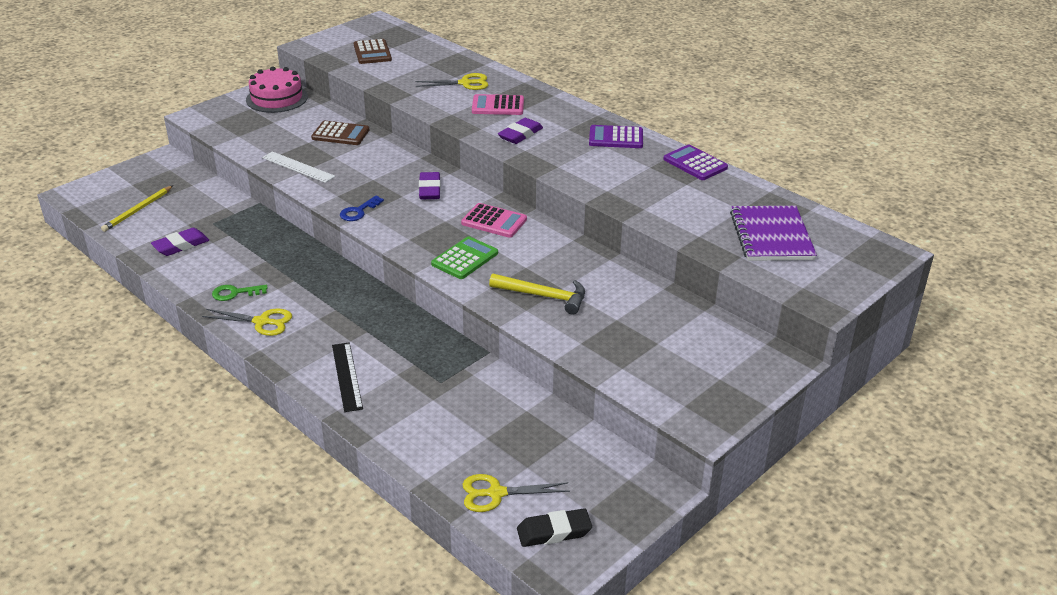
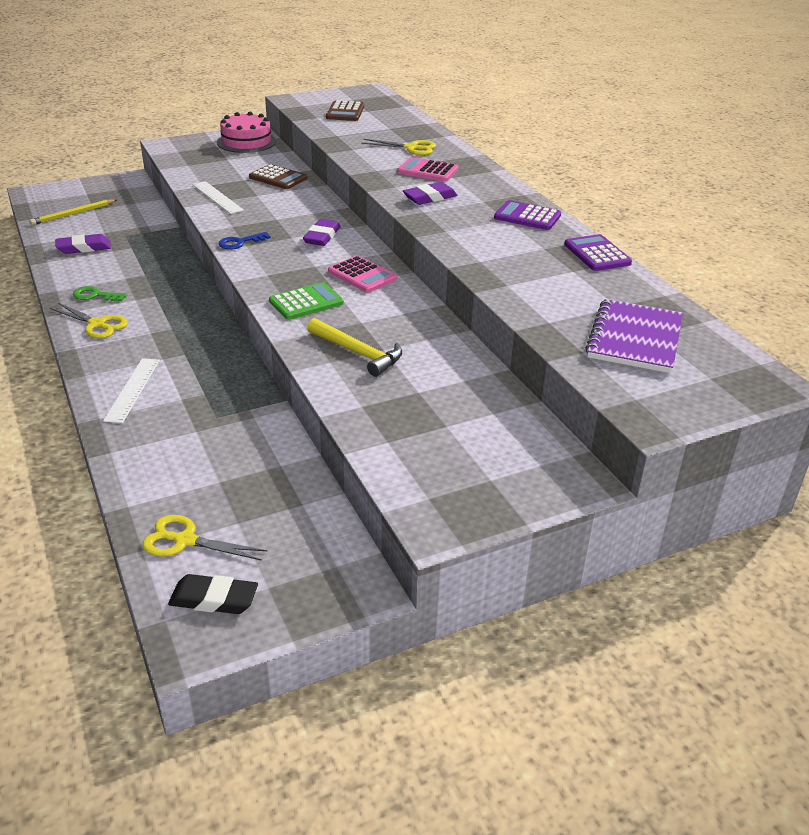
camera: 20 degrees right, 0 degrees up
black ruler [332,342,363,412] -> white ruler [103,358,160,423]

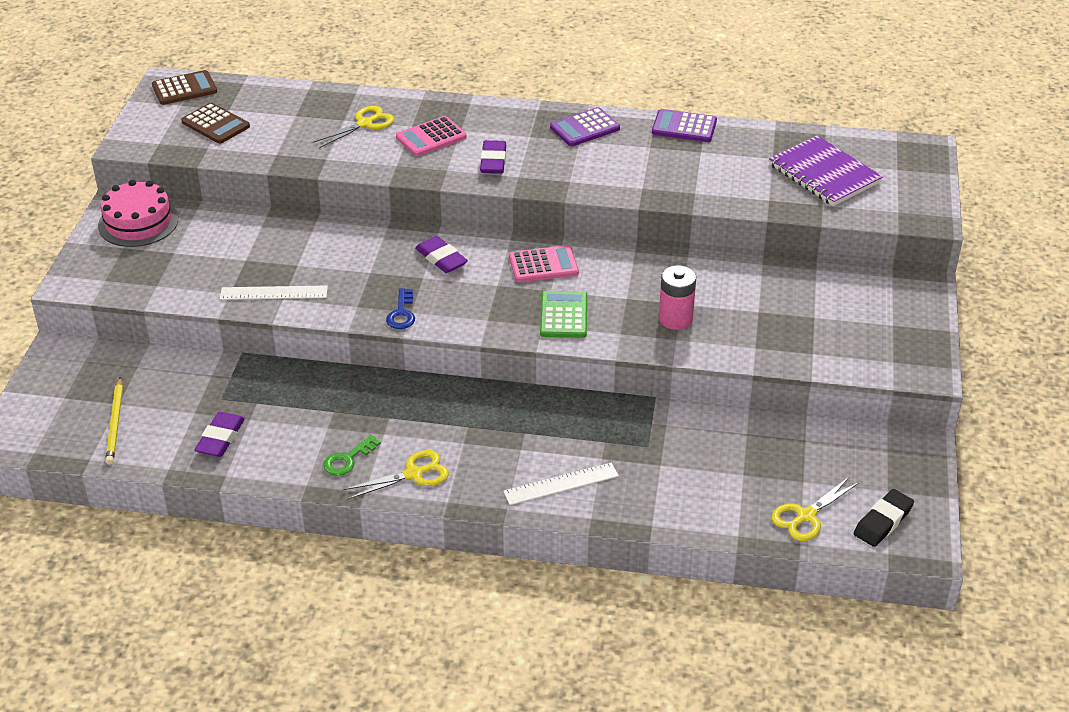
camera: 55 degrees left, 5 degrees up
white ruler [103,358,160,423] -> white ruler turned 60 degrees counterclockwise [503,463,619,505]
brown calculator [249,164,308,189] -> brown calculator moved to [152,70,217,105]
yellow hammer [307,318,402,377] -> pink battery [659,265,696,330]

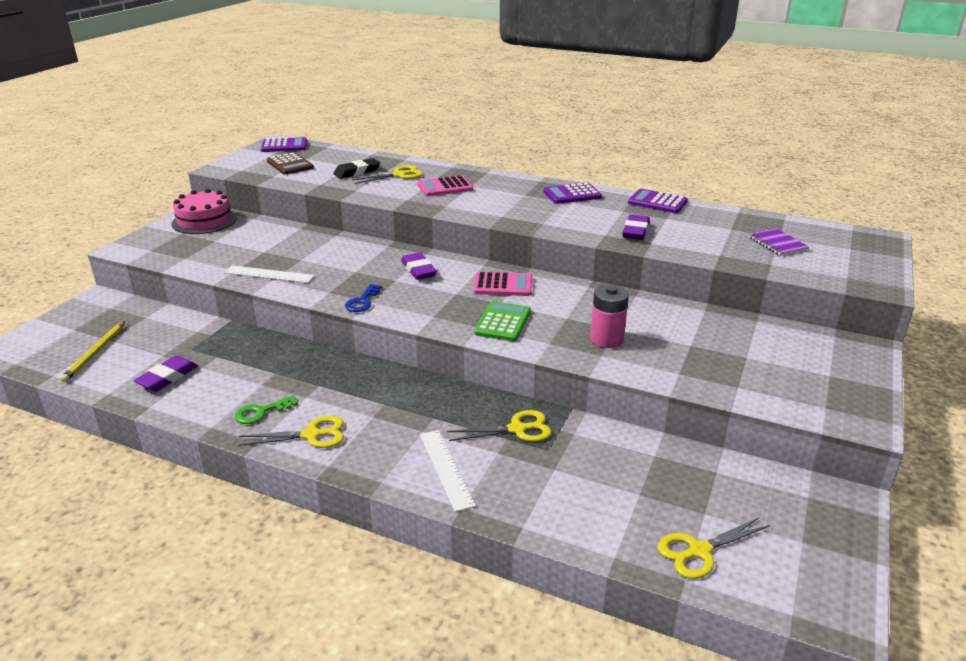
camera: 15 degrees right, 10 degrees down
brown calculator [152,70,217,105] -> purple calculator [261,137,307,152]
purple eraser [480,140,506,174] -> purple eraser moved to [622,214,650,240]
white ruler [503,463,619,505] -> white ruler turned 75 degrees clockwise [420,430,476,512]
purple notebook [769,135,883,206] -> purple notebook [749,229,809,256], size x0.56
black eraser [854,489,914,547] -> black eraser moved to [333,158,380,179]
none -> yellow scissors [447,410,552,442]

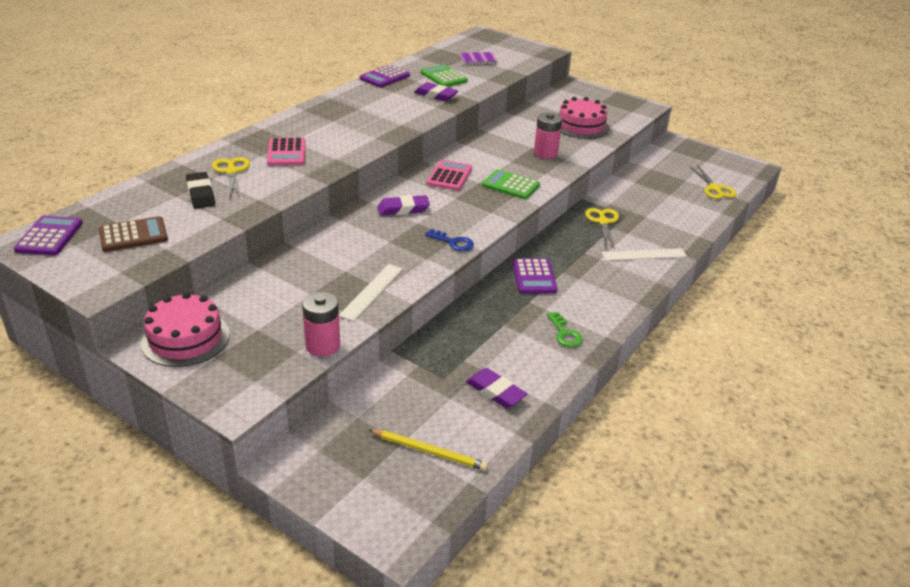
camera: 80 degrees left, 5 degrees up
yellow scissors [238,416,344,448] -> none
purple calculator [544,183,602,204] -> purple calculator moved to [513,258,558,294]
none -> pink battery [302,292,340,357]
none -> green calculator [421,64,468,87]
none -> pink cake [559,97,610,139]

